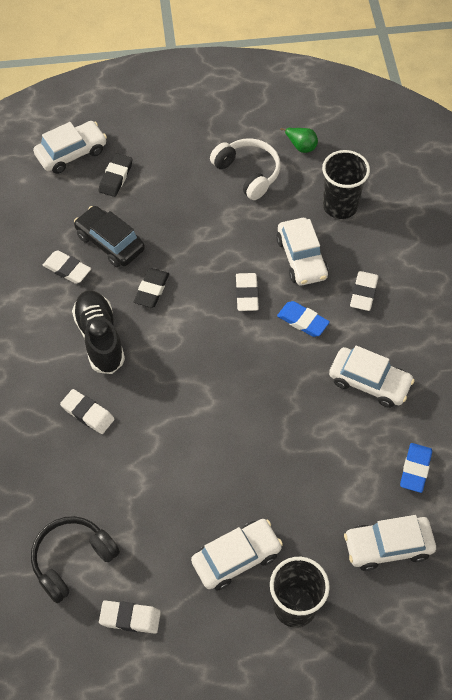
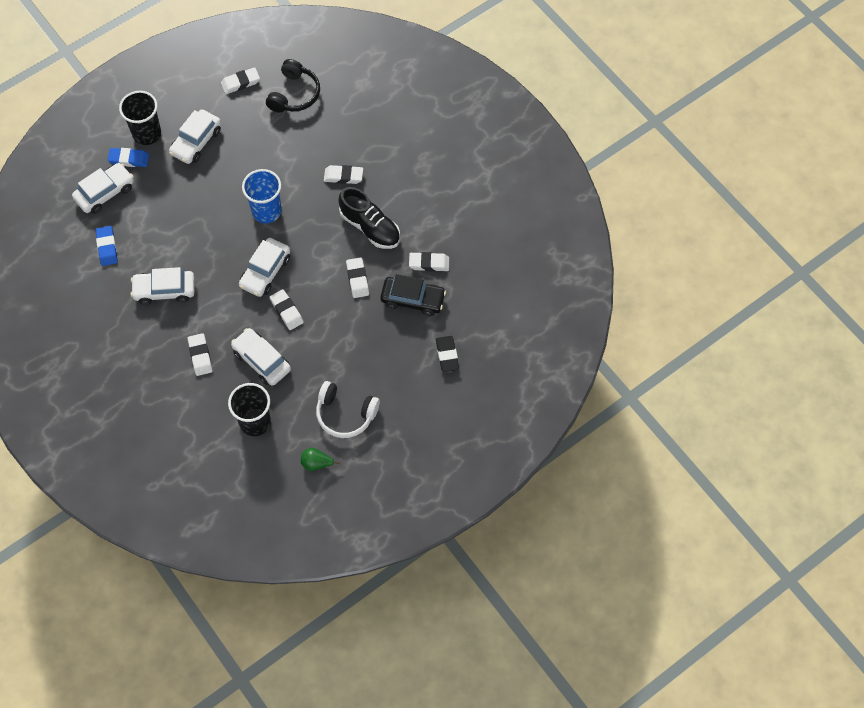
camera: 150 degrees right, 5 degrees up
white car [33,121,107,174] -> white car moved to [239,238,290,297]
black eraser [134,268,169,308] -> white eraser [346,257,369,298]
blue eraser [277,301,330,337] -> blue eraser moved to [108,148,149,167]
none -> blue cup [242,169,281,223]

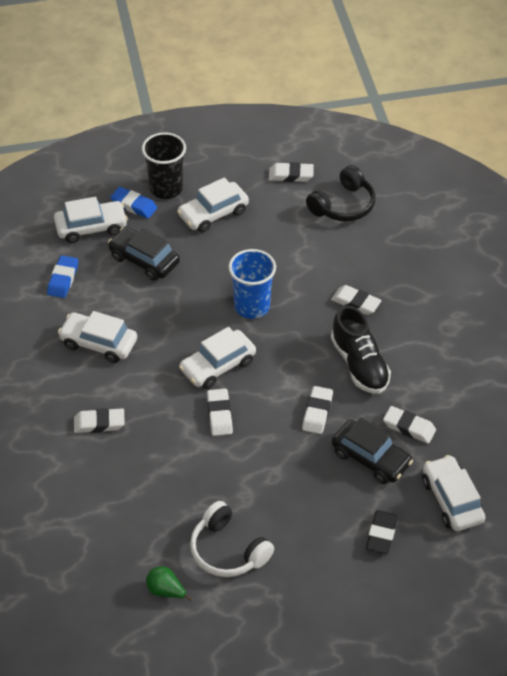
camera: 25 degrees right, 15 degrees down
white eraser [188,333,212,376] -> white eraser turned 75 degrees clockwise [74,408,125,433]
black cup [228,383,271,436] -> none
white car [231,328,291,386] -> white car moved to [422,455,486,531]
none -> black car [108,227,180,281]

